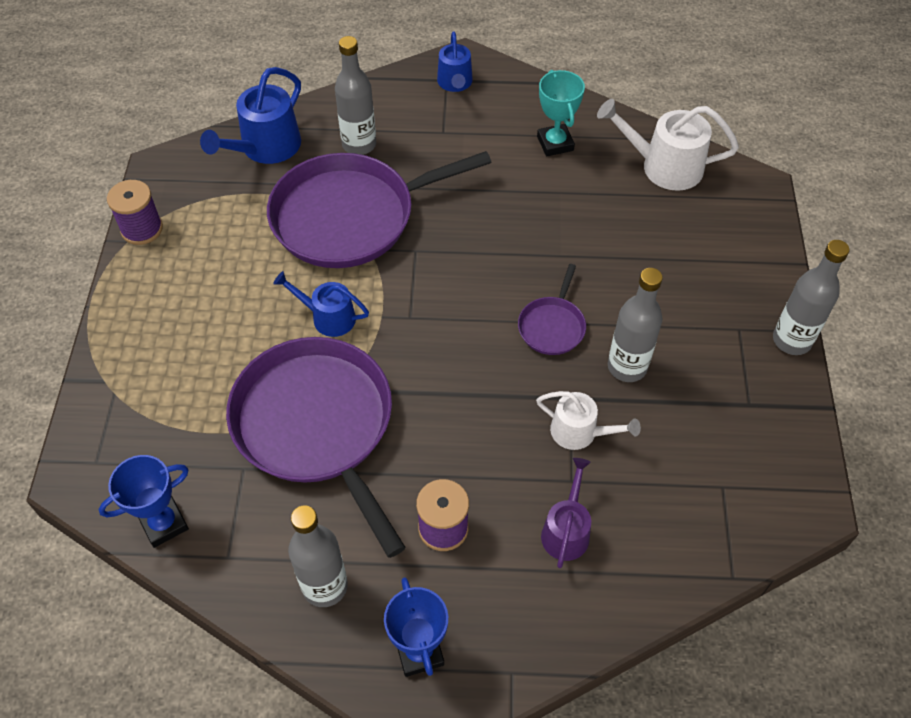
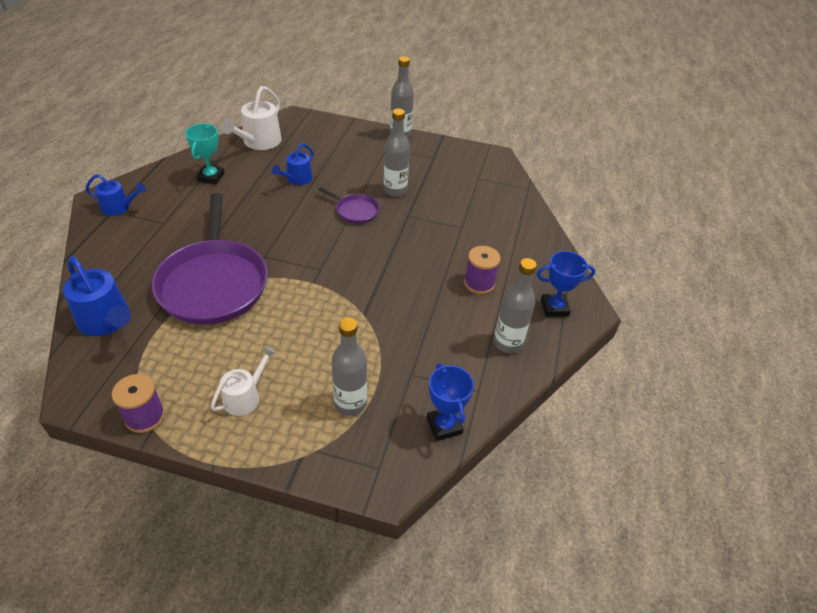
camera: 80 degrees left, 10 degrees down
purple pan [226,337,406,558] -> none
blue watering can [273,271,369,337] -> blue watering can moved to [272,143,314,185]
grey bottle [335,36,376,155] -> grey bottle moved to [331,318,367,416]
white watering can [536,391,641,450] -> white watering can moved to [211,346,276,416]
turquoise trophy [537,70,585,156] -> turquoise trophy turned 75 degrees counterclockwise [185,124,224,184]
purple watering can [541,458,591,568] -> none

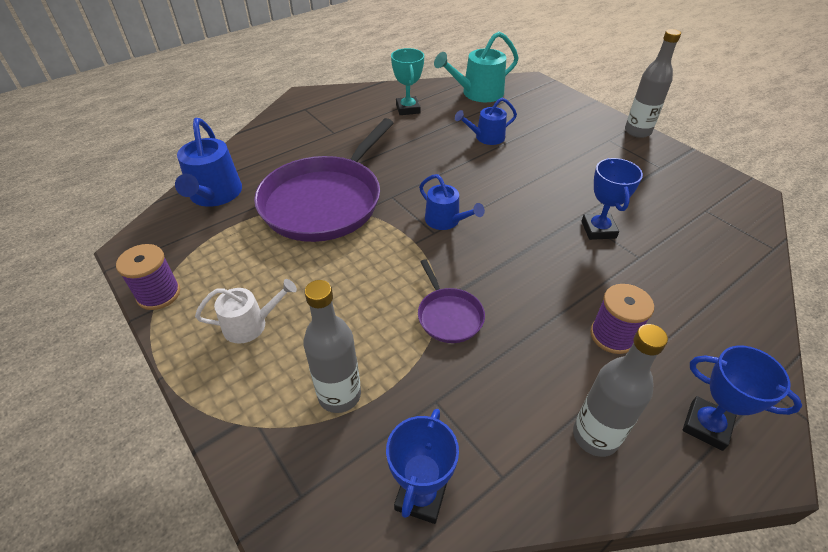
camera: 40 degrees right, 0 degrees up
blue watering can [85,174,146,216] -> blue watering can moved to [419,174,485,230]
turquoise trophy [185,124,224,184] -> turquoise trophy turned 60 degrees counterclockwise [391,48,424,115]
white watering can [221,86,281,150] -> turquoise watering can [434,32,519,102]
purple pan [318,187,379,224] -> purple pan moved to [418,259,485,343]
grey bottle [384,108,410,197] -> none
none -> blue trophy [581,158,643,240]

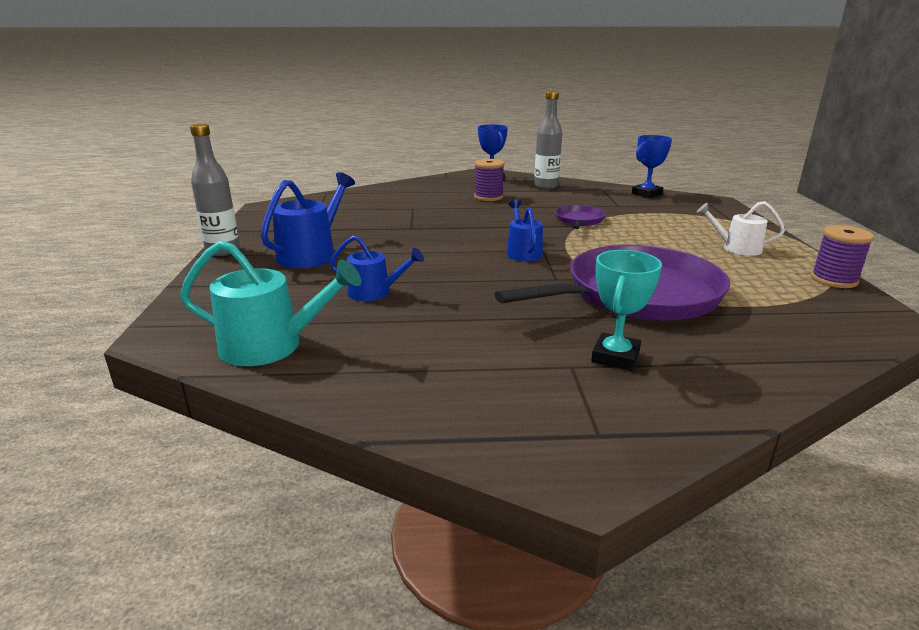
camera: 145 degrees left, 20 degrees down
blue watering can [175,118,242,207] -> blue watering can moved to [260,172,355,268]
grey bottle [303,280,361,413] -> none
turquoise trophy [391,48,424,115] -> turquoise trophy moved to [591,250,662,371]
blue trophy [581,158,643,240] -> none

